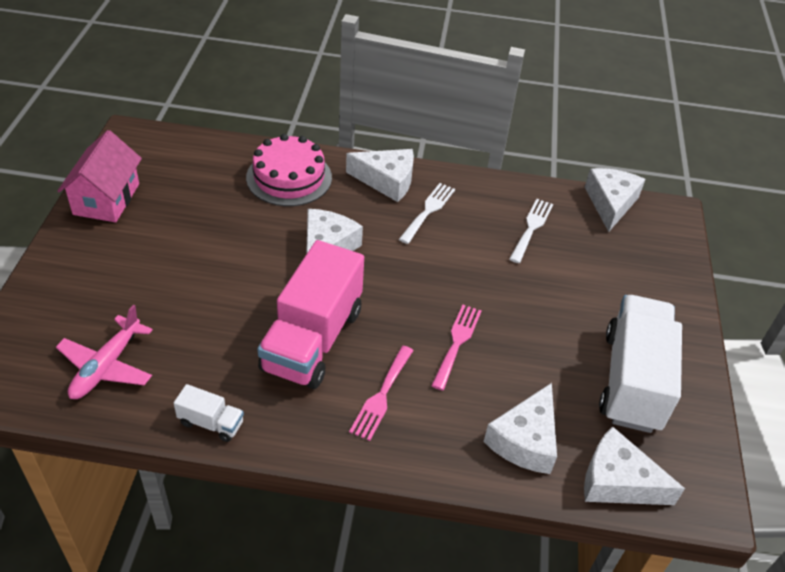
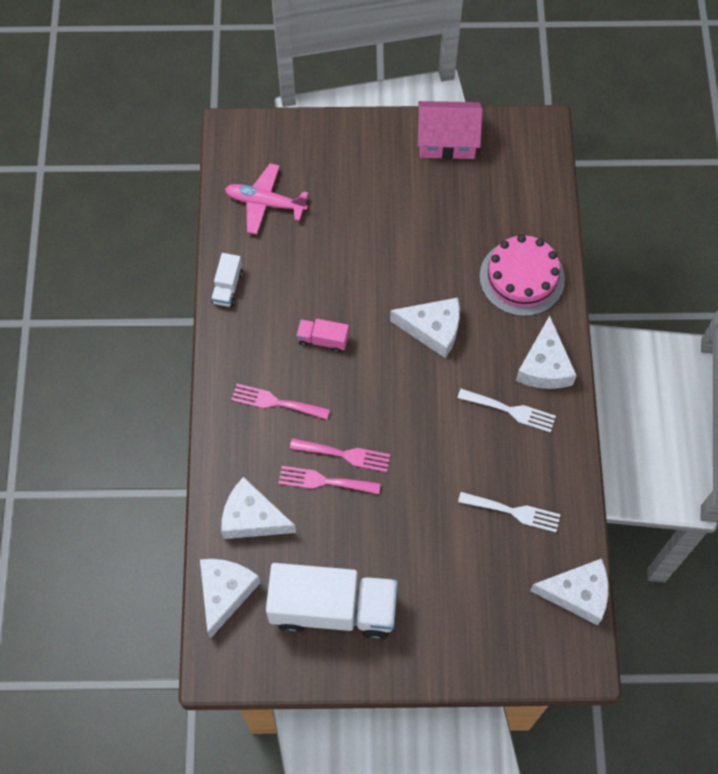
camera: 85 degrees right, 20 degrees up
pink truck [257,240,364,389] -> pink truck [296,319,349,353], size x0.43
none -> pink fork [279,466,381,494]

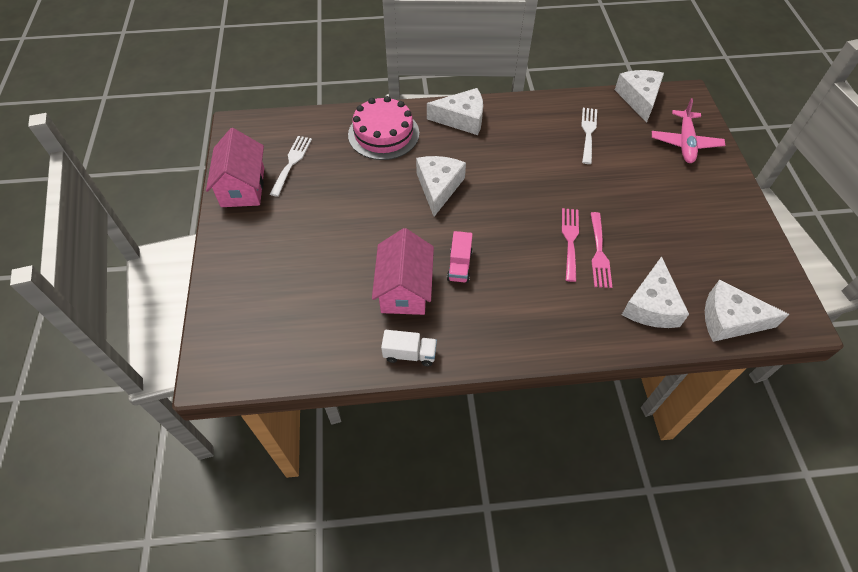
camera: 95 degrees left, 10 degrees down
pink plane [225,163,308,234] -> pink plane moved to [652,98,725,163]
pink fork [231,384,330,419] -> none
white truck [266,563,398,640] -> none
white fork [458,389,556,433] -> white fork moved to [270,136,312,197]
none -> pink house [372,228,434,315]

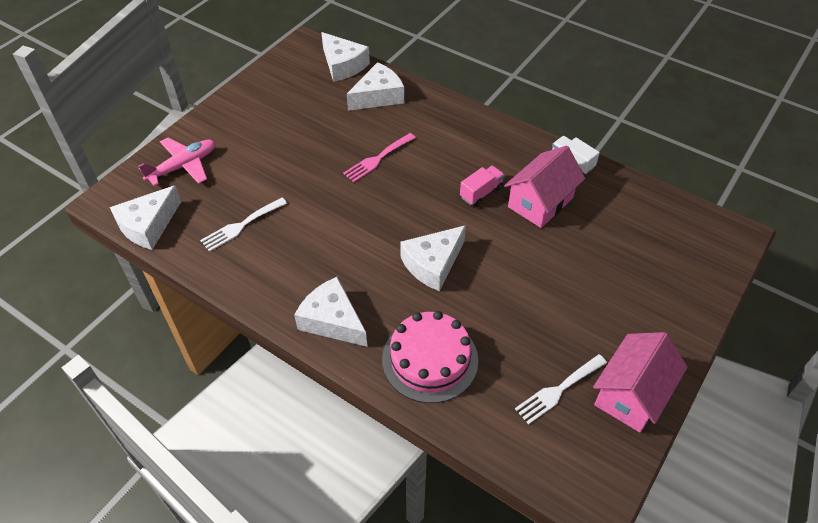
camera: 140 degrees left, 5 degrees down
pink fork [590,212,612,288] -> none

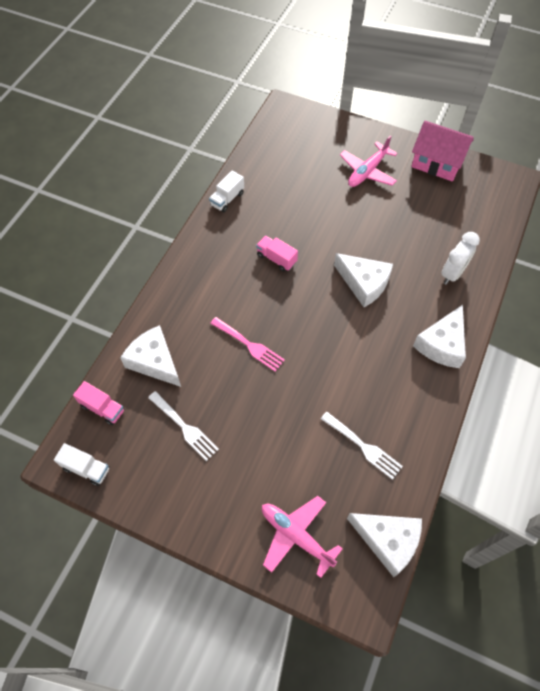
camera: 100 degrees left, 10 degrees up
white cheese [321,32,370,82] -> pink truck [73,381,125,425]
pink cake [382,311,478,403] -> white clock [441,232,480,285]
pink house [504,146,585,228] -> none
white fork [515,354,607,425] -> white fork moved to [148,391,219,461]
none -> white truck [54,443,110,486]
none -> pink plane [340,135,398,187]

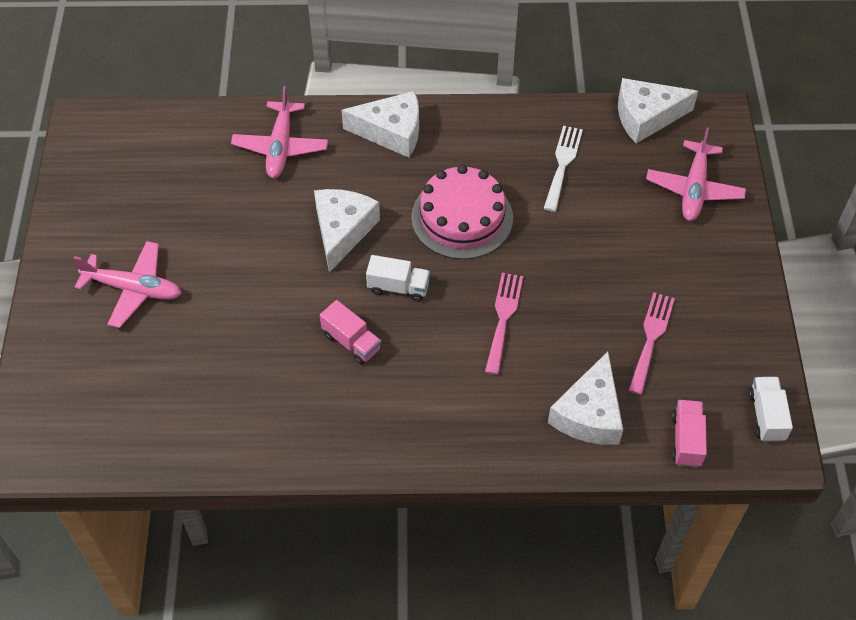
camera: 115 degrees left, 5 degrees down
white fork [148,391,219,461] -> pink fork [628,292,675,395]
white truck [209,170,244,212] -> white truck moved to [366,255,430,302]
pink truck [256,235,298,272] -> pink truck turned 60 degrees counterclockwise [320,300,381,365]
white cheese [347,513,422,577] -> white cheese turned 105 degrees counterclockwise [618,78,698,144]
pink house [411,121,474,181] -> none
white clock [441,232,480,285] -> pink plane [231,86,328,178]
none -> pink cake [411,165,513,259]

